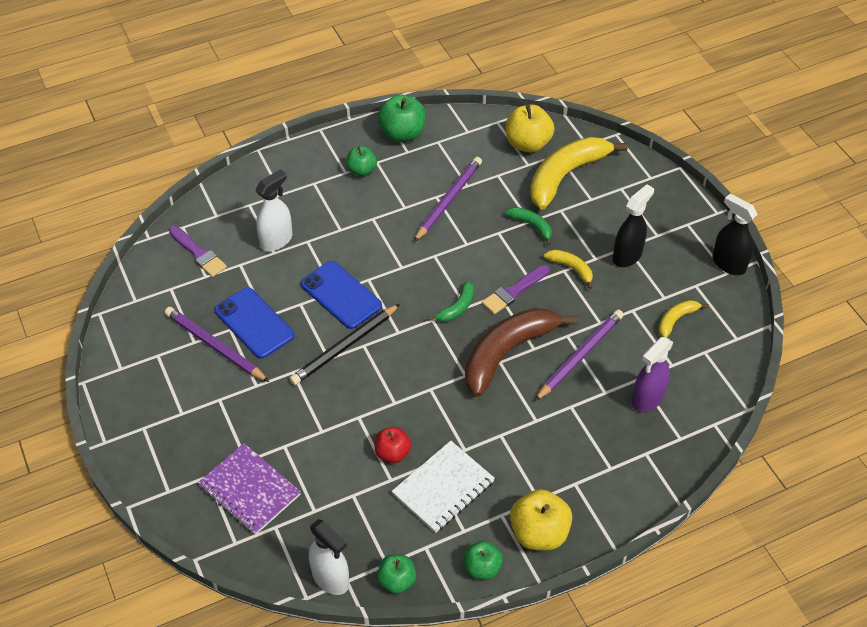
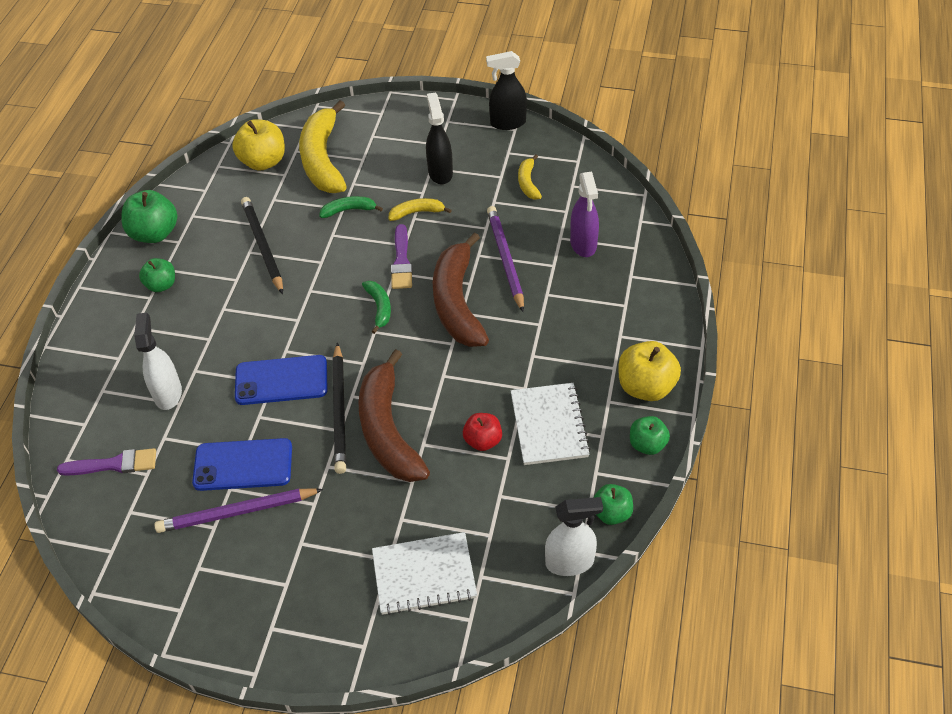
camera: 50 degrees left, 0 degrees up
purple notebook [198,443,301,535] -> white notebook [372,532,477,615]
purple pencil [414,157,482,242] -> black pencil [241,197,283,294]
none -> brown banana [358,349,430,482]

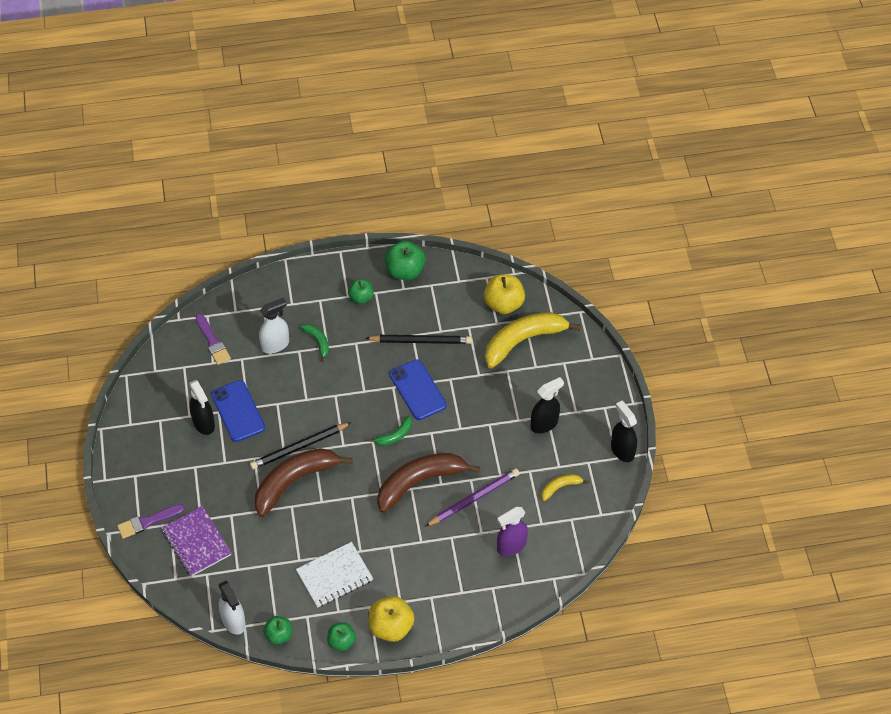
camera: 65 degrees right, 5 degrees up
purple pencil [154,488,323,533] -> black spray bottle [189,380,215,435]
blue phone [235,355,328,405] -> blue phone moved to [390,359,447,420]
black pencil [241,197,283,294] -> black pencil turned 45 degrees clockwise [365,335,472,344]
green banana [319,196,383,218] -> green banana moved to [300,324,329,362]
white notebook [372,532,477,615] -> purple notebook [161,506,231,577]
yellow banana [388,198,452,221] -> none
purple brush [391,224,413,289] -> purple brush moved to [117,504,185,539]
red apple [463,413,502,451] -> none

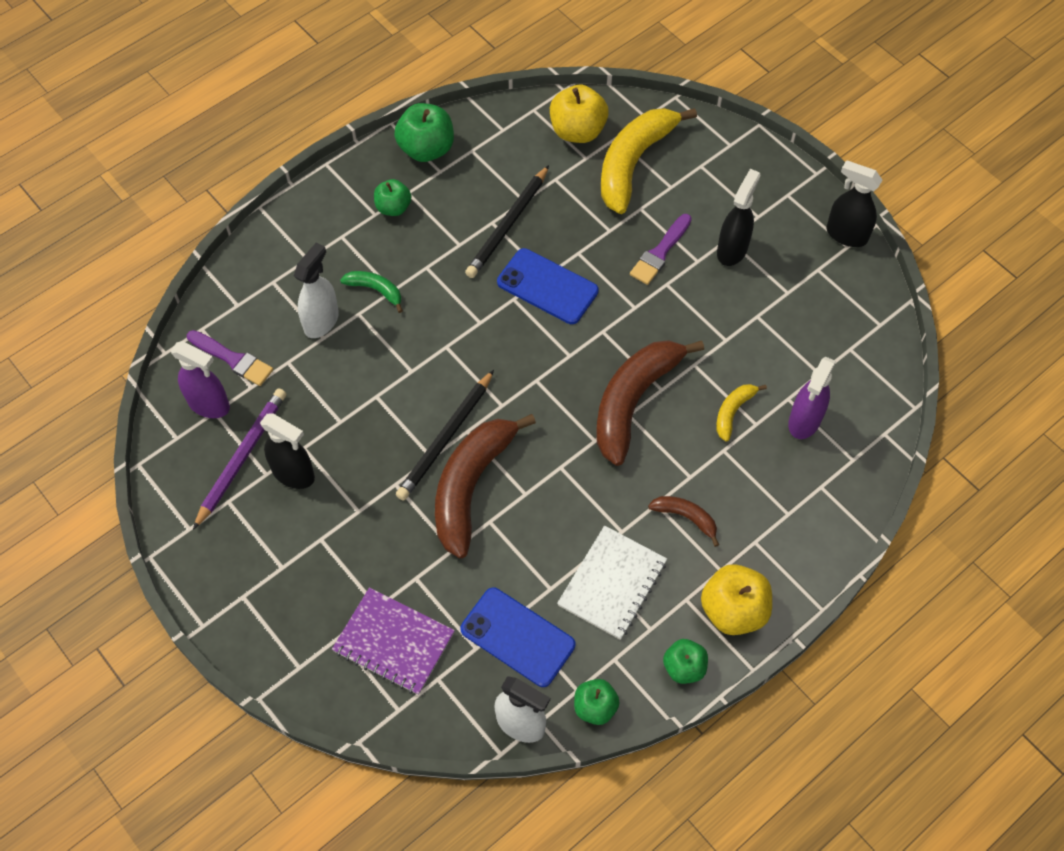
camera: 30 degrees left, 5 degrees up
purple brush [117,504,185,539] -> purple brush moved to [630,214,692,285]
blue phone [211,380,265,442] -> blue phone moved to [460,588,575,687]
black pencil [365,335,472,344] -> black pencil turned 150 degrees clockwise [465,165,549,278]
green banana [368,416,412,446] -> none
purple pencil [425,468,520,527] -> purple pencil moved to [193,388,286,530]
yellow banana [541,474,589,501] -> yellow banana moved to [716,384,767,442]
none -> purple spray bottle [171,341,230,418]
none -> brown banana [648,496,719,547]

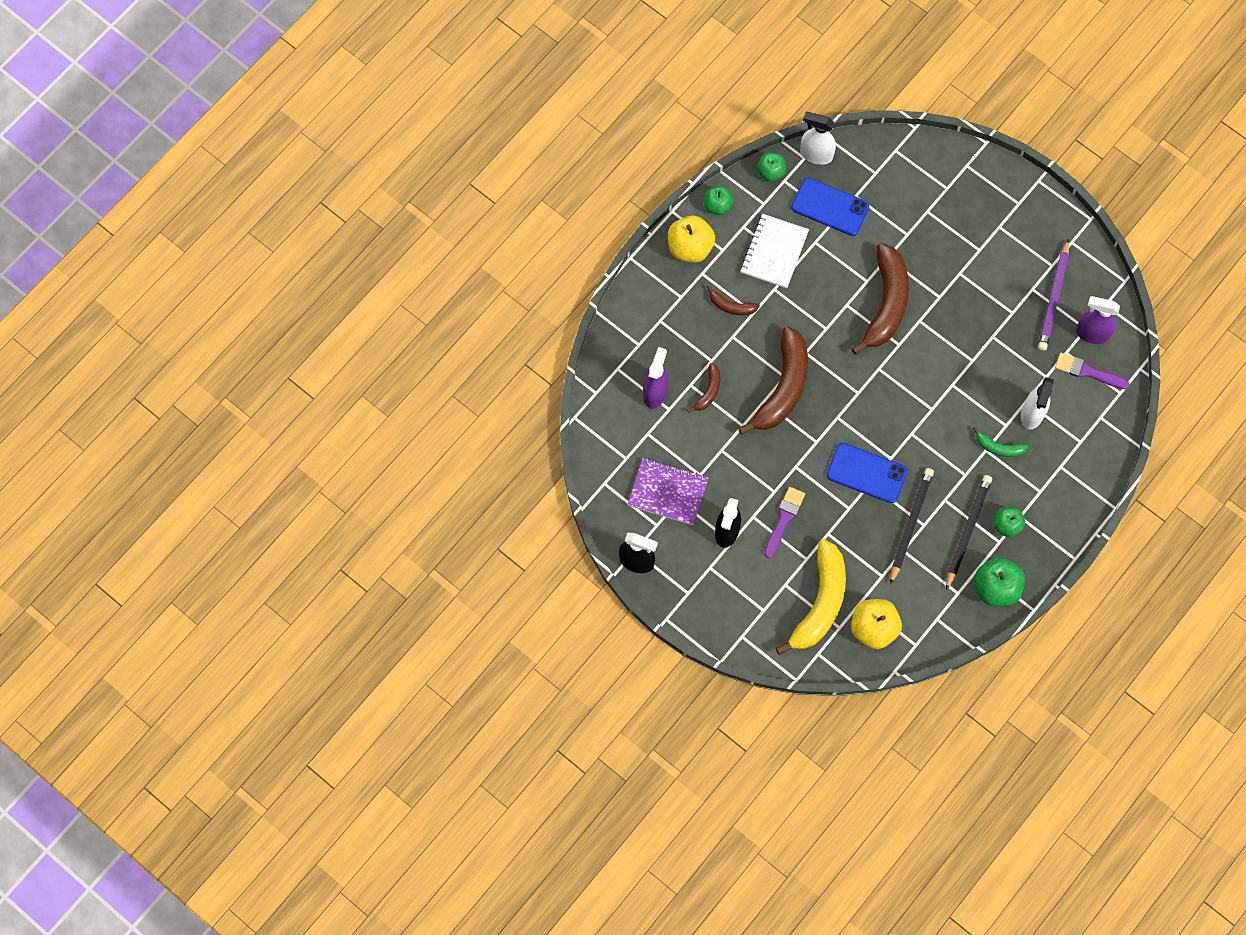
camera: 170 degrees right, 10 degrees up
black spray bottle [260,413,315,489] -> none
purple notebook [332,587,455,695] -> purple notebook moved to [627,458,708,525]
black pencil [396,370,494,500] -> black pencil moved to [946,475,992,590]
yellow banana [716,384,767,442] -> brown banana [687,363,720,413]

